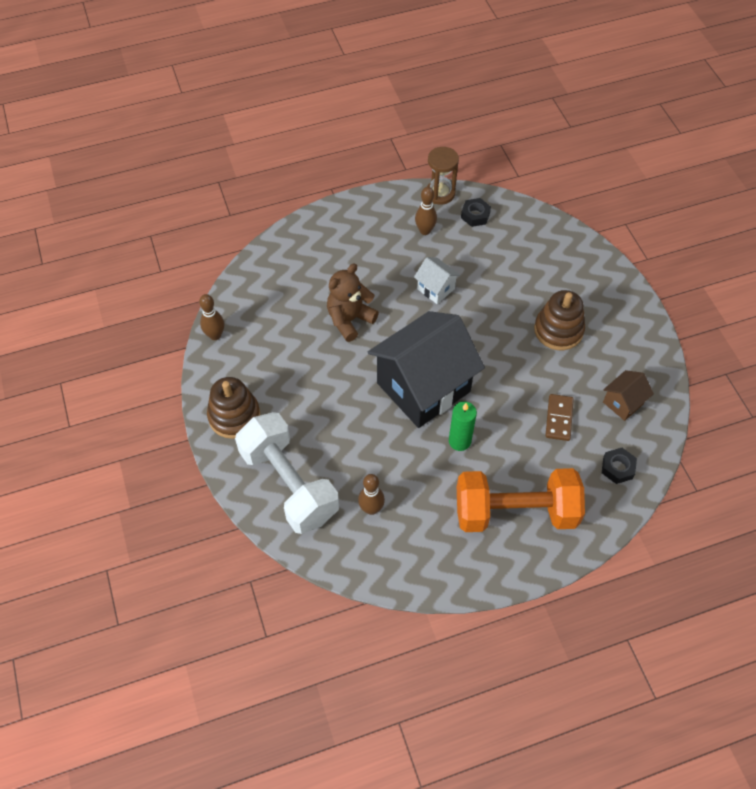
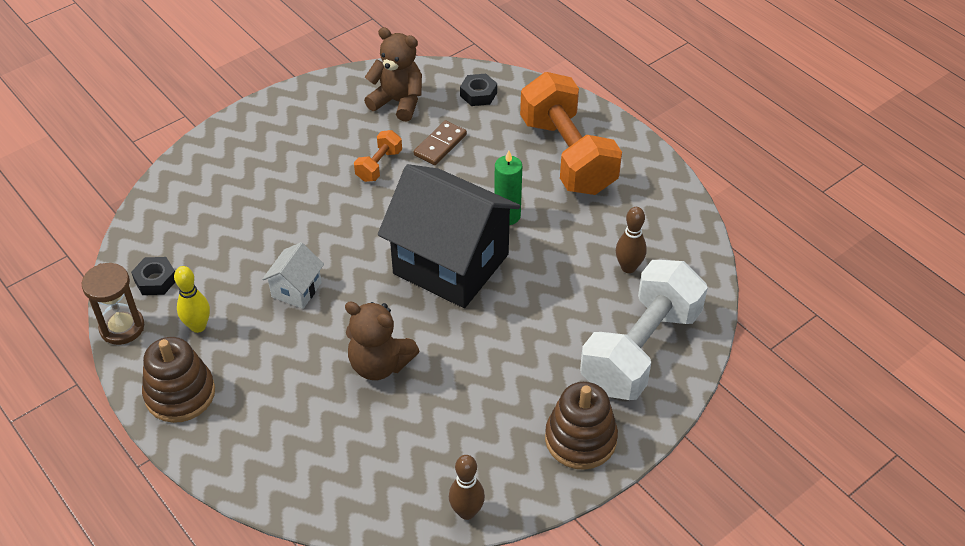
camera: 110 degrees left, 10 degrees down
brown bowling pin [415,187,437,235] -> yellow bowling pin [174,266,210,333]
brown stacking toy [534,290,585,350] -> brown stacking toy moved to [142,337,215,423]
brown domino [545,394,574,441] -> brown domino turned 45 degrees counterclockwise [414,120,467,165]
brown house [603,370,654,421] -> brown teddy bear [364,27,422,122]
none -> orange dumbbell [354,130,402,182]

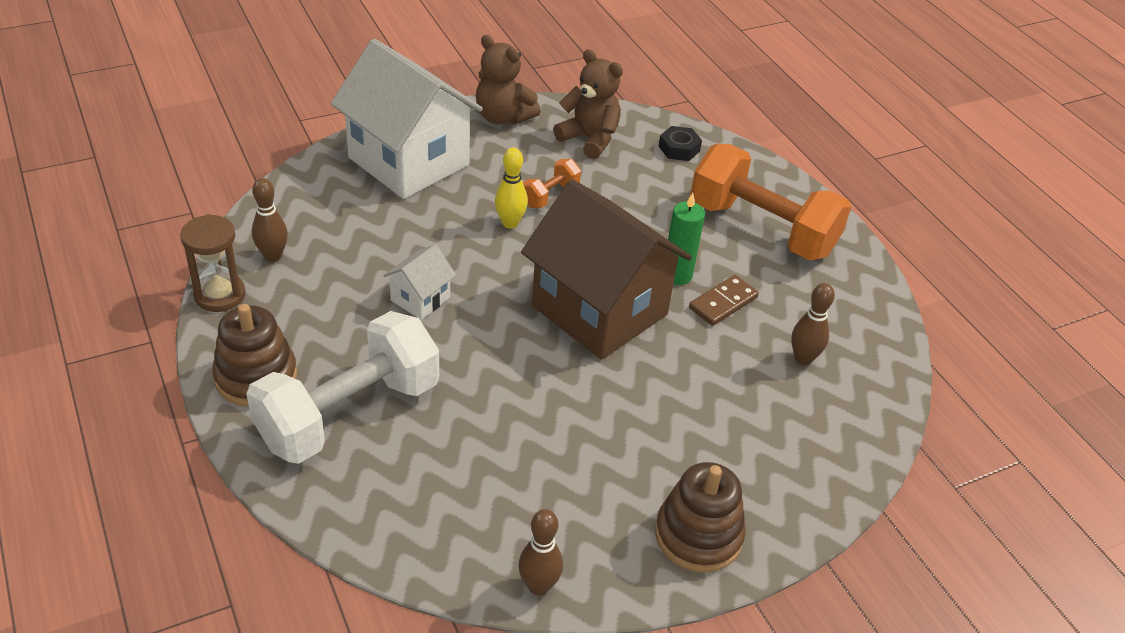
camera: 10 degrees right, 5 degrees down
black nut [131,257,175,295] -> brown bowling pin [252,178,288,262]
yellow bowling pin [174,266,210,333] -> yellow bowling pin moved to [495,147,528,229]
brown teddy bear [345,302,419,380] -> brown teddy bear moved to [476,35,541,125]
black house [378,164,521,308] -> brown house [521,179,692,360]
brown domino [414,120,467,165] -> brown domino moved to [689,275,759,326]
orange dumbbell [520,72,622,195] -> orange dumbbell turned 45 degrees counterclockwise [690,144,851,261]
white dumbbell [580,260,708,400] -> white dumbbell moved to [246,311,439,464]
none -> white house [331,39,483,199]

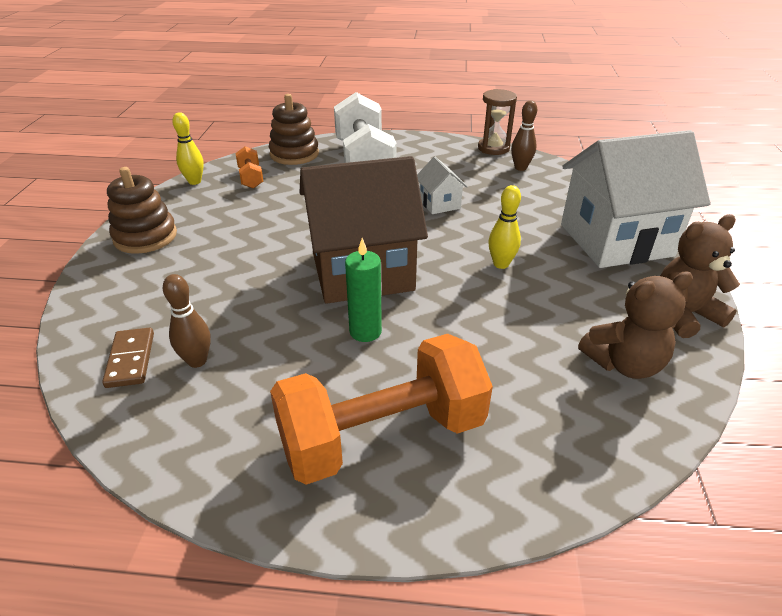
camera: 125 degrees right, 5 degrees down
brown stacking toy [212,304,297,407] -> brown stacking toy moved to [269,94,319,165]
brown bowling pin [518,509,563,596] -> yellow bowling pin [172,112,204,185]
orange dumbbell [523,159,581,208] -> orange dumbbell moved to [235,146,263,189]
black nut [658,126,702,161] -> none
brown domino [689,275,759,326] -> brown domino moved to [102,328,154,388]

